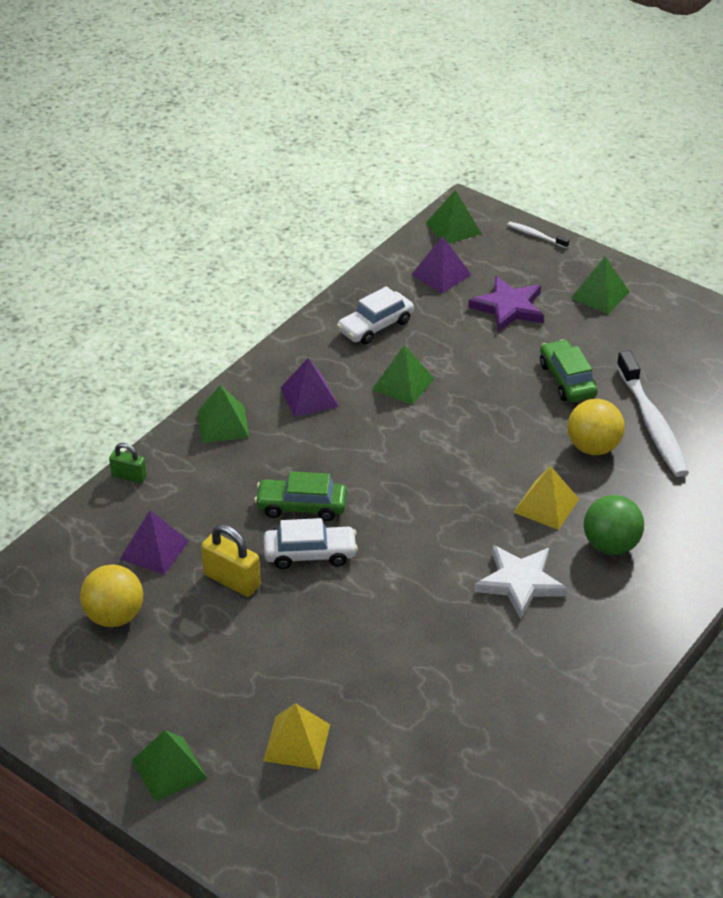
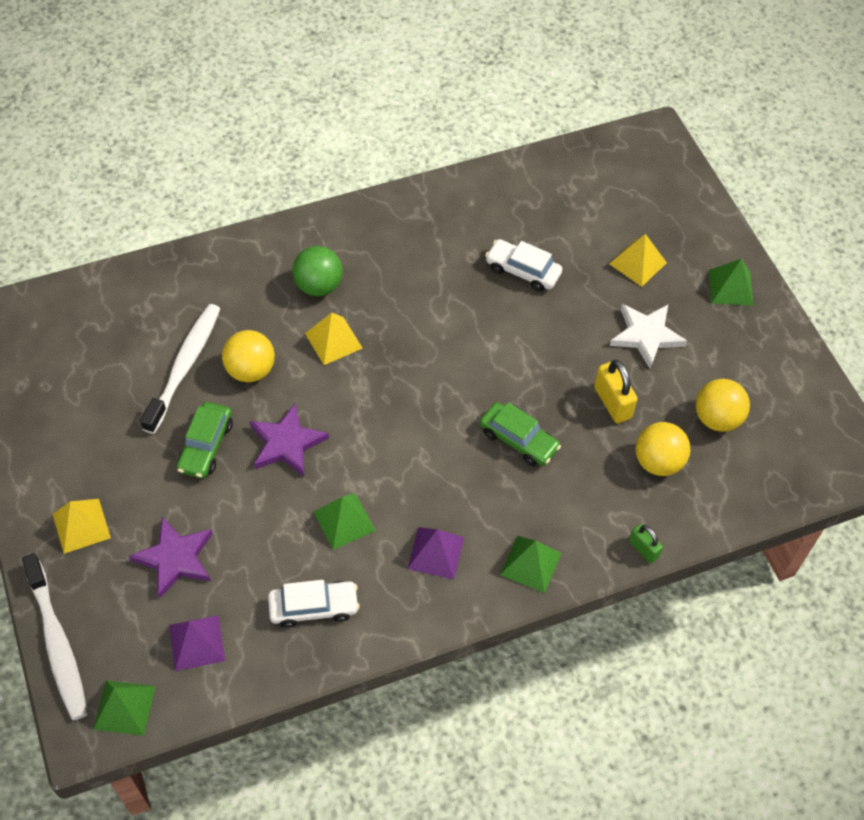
camera: 150 degrees left, 15 degrees up
purple pyramid [120,510,189,575] -> yellow ball [636,422,690,476]
white car [264,518,358,569] -> white car moved to [485,239,562,292]
white star [474,545,568,619] -> white star moved to [610,304,687,368]
white toothbrush [507,222,569,248] -> white toothbrush [22,553,88,720], size x2.20
green pyramid [571,257,630,314] -> yellow pyramid [53,499,111,554]
none -> purple star [250,404,329,476]

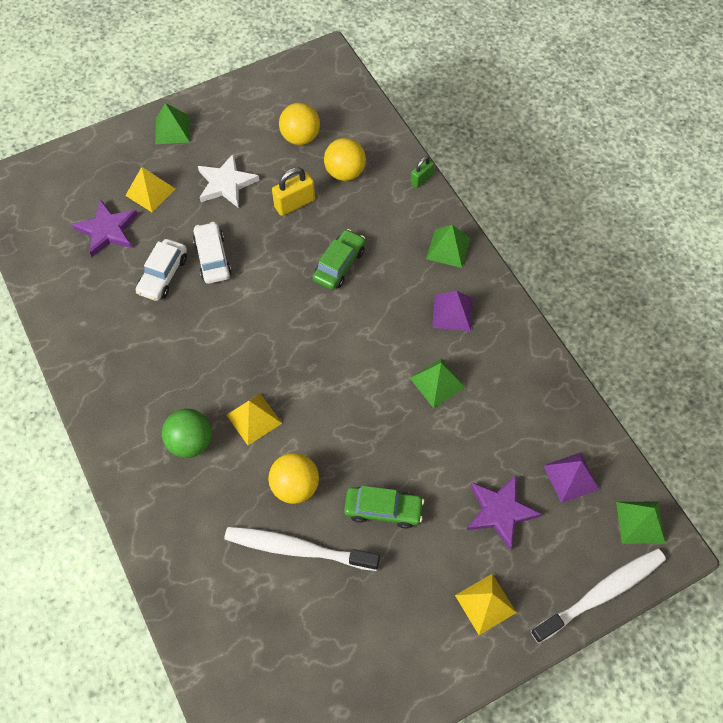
camera: 95 degrees left, 5 degrees up
purple star [250,404,329,476] -> purple star moved to [72,199,138,257]
white car [268,580,359,628] -> white car moved to [193,222,231,284]

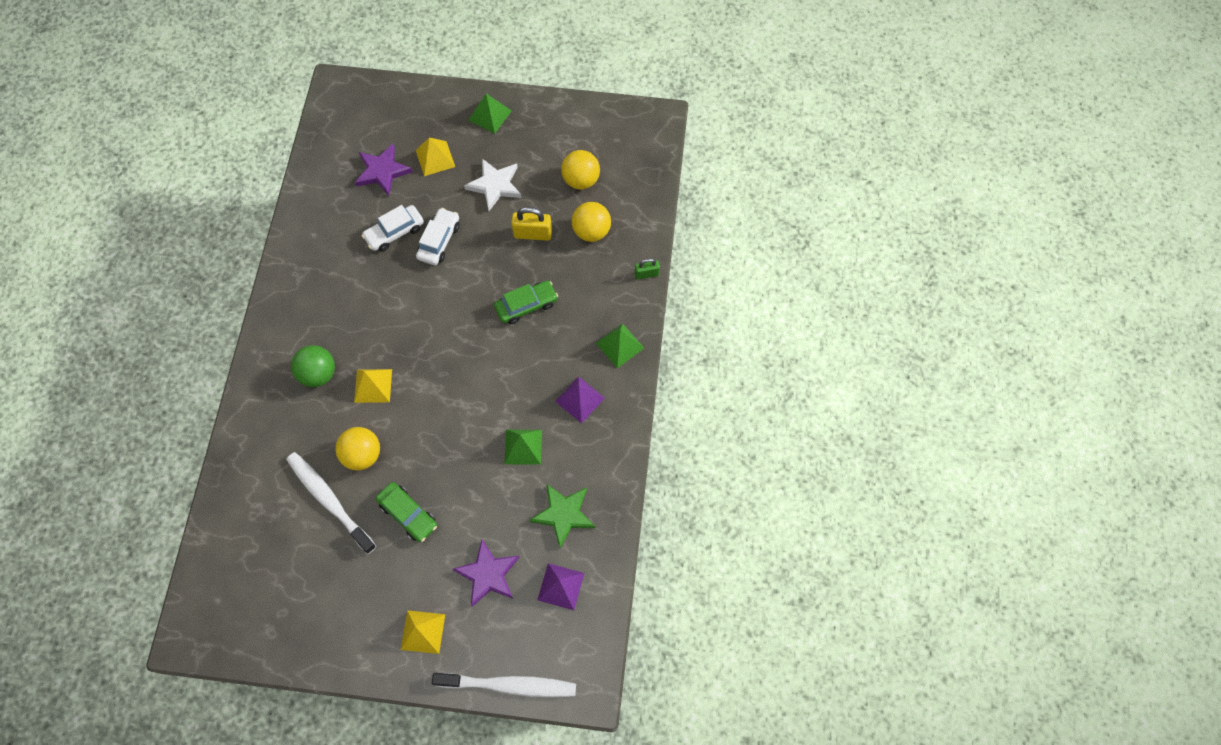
camera: 35 degrees right, 5 degrees up
green pyramid [616,501,665,544] -> none
none -> green star [529,484,595,548]

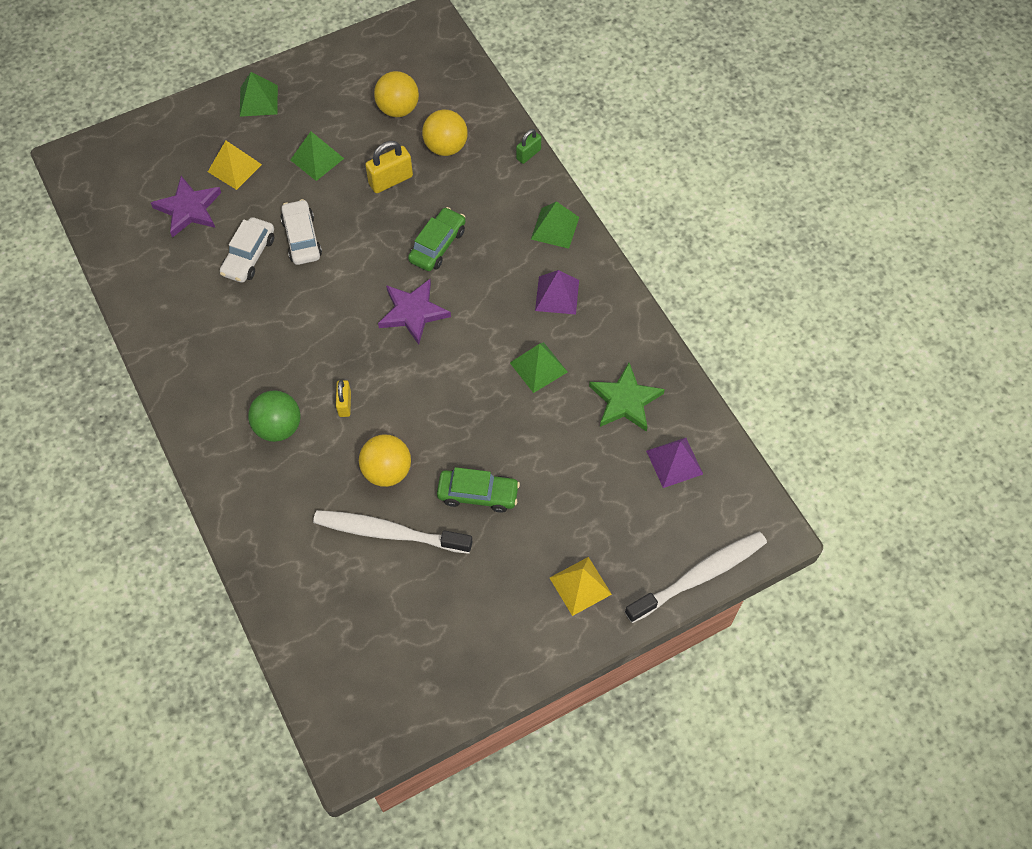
camera: 35 degrees left, 5 degrees down
yellow pyramid [354,369,392,403] -> yellow padlock [336,380,351,417]
purple star [453,539,520,607] -> purple star moved to [378,279,451,345]
white star [464,159,522,211] -> green pyramid [290,132,344,181]

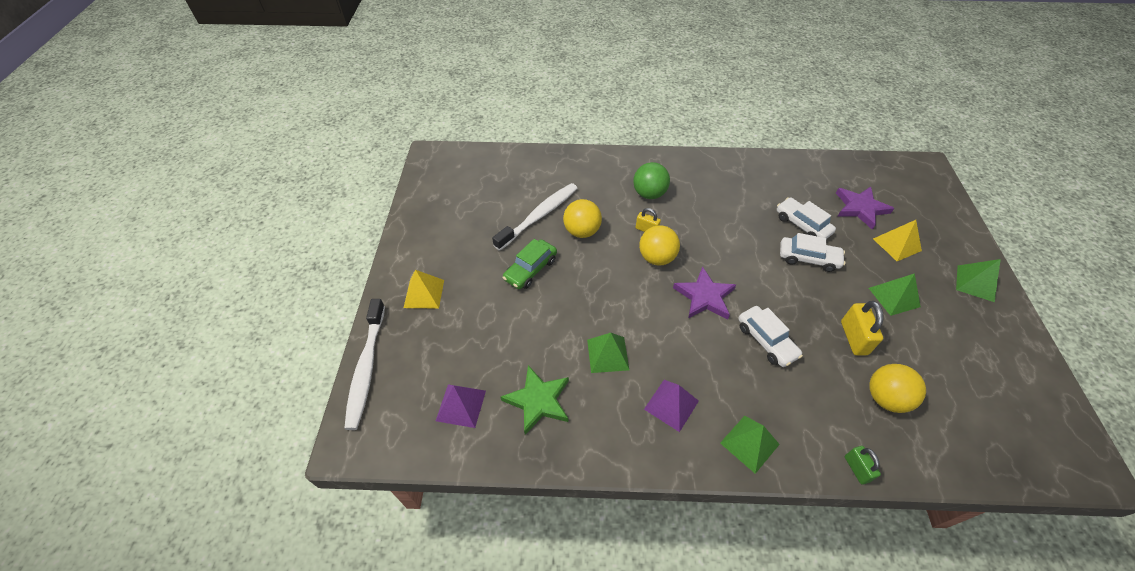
camera: 120 degrees right, 10 degrees down
yellow ball [374,71,419,117] -> yellow ball moved to [639,225,680,265]
green car [408,207,466,271] -> white car [738,306,803,367]

